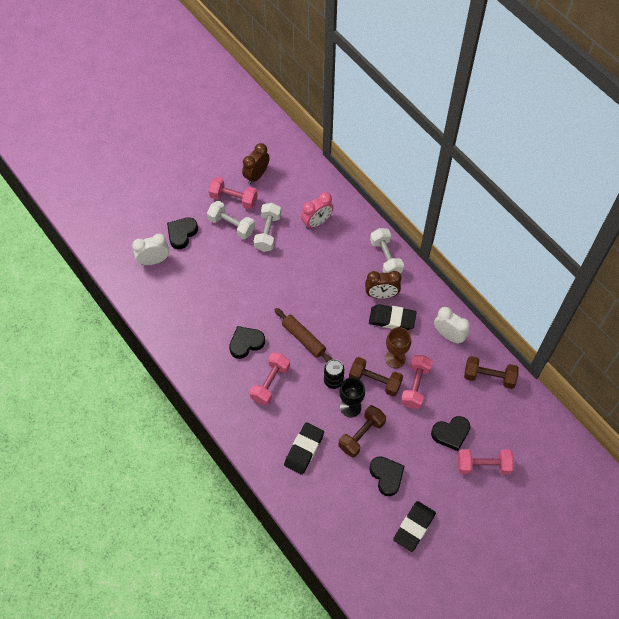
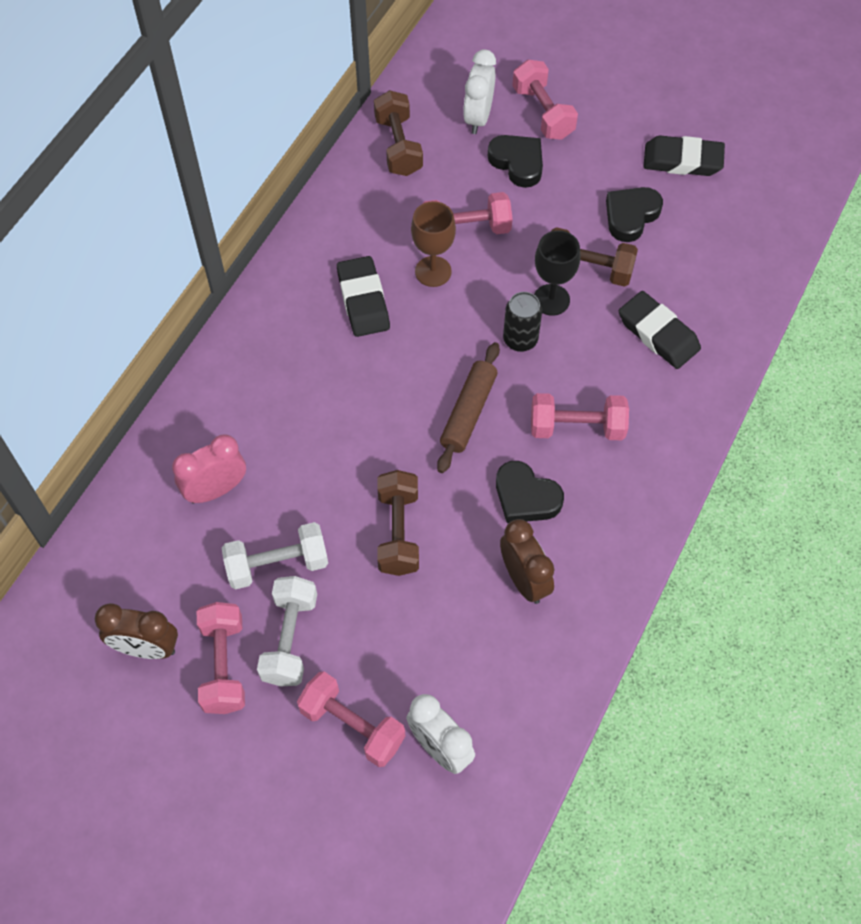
camera: 115 degrees left, 0 degrees up
black heart [167,217,198,249] -> pink dumbbell [297,671,405,767]
black eraser [284,422,324,475] -> black eraser turned 45 degrees clockwise [619,291,701,369]
pink clock [301,192,333,229] -> pink clock turned 60 degrees counterclockwise [172,435,246,504]
brown dumbbell [349,357,403,396] -> brown dumbbell moved to [378,470,419,576]
brown clock [365,271,401,299] -> brown clock moved to [500,519,554,604]
white dumbbell [370,228,404,273] -> none
white clock [434,307,470,344] -> white clock moved to [463,49,496,134]

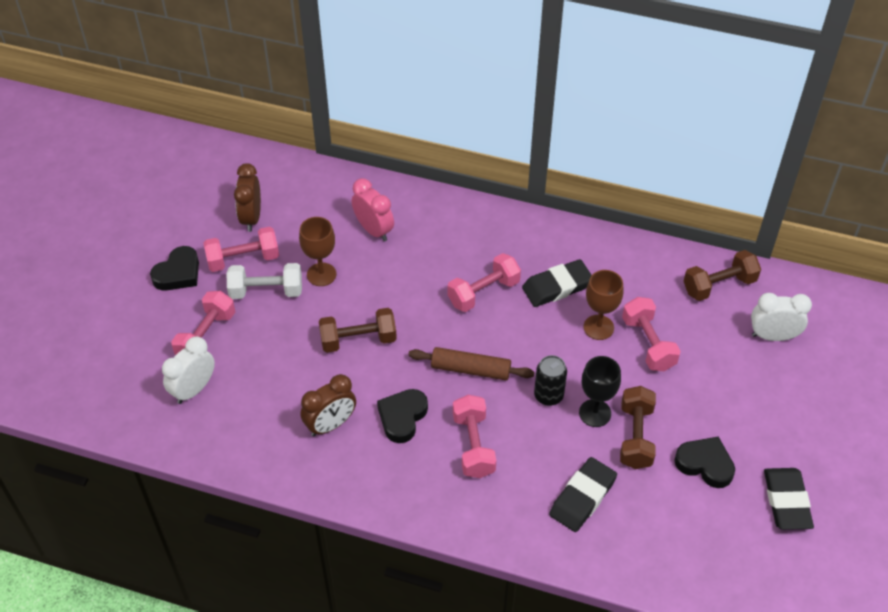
camera: 80 degrees right, 10 degrees down
white dumbbell [222,522,328,589] -> brown goblet [299,217,336,286]
black heart [488,135,543,188] -> black heart moved to [150,246,199,291]
pink dumbbell [512,59,578,140] -> pink dumbbell moved to [447,253,521,312]

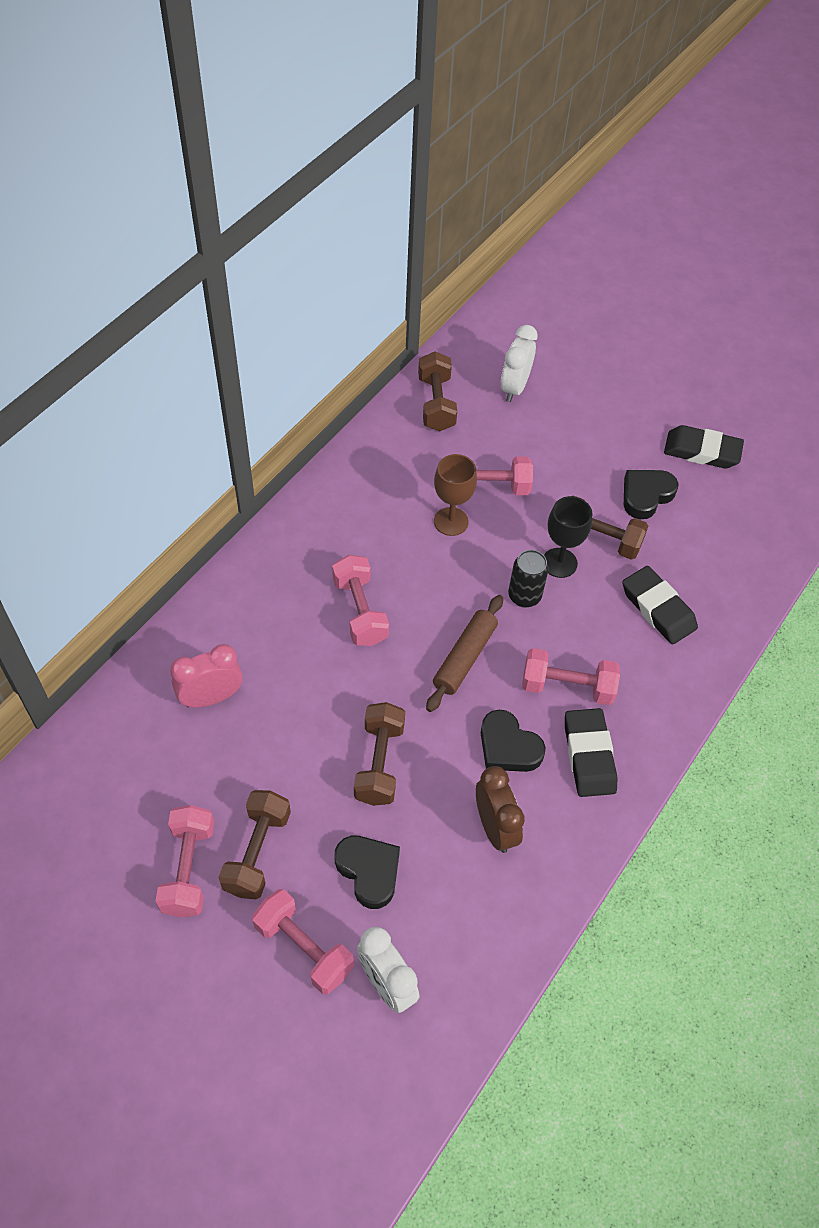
camera: 75 degrees left, 5 degrees up
black heart [150,246,199,291] -> black heart moved to [334,836,400,909]
white dumbbell [227,263,302,299] -> brown dumbbell [218,790,291,899]
brown clock [234,163,261,232] -> none
brown goblet [299,217,336,286] -> none
black eraser [522,259,592,307] -> black eraser moved to [565,708,617,797]

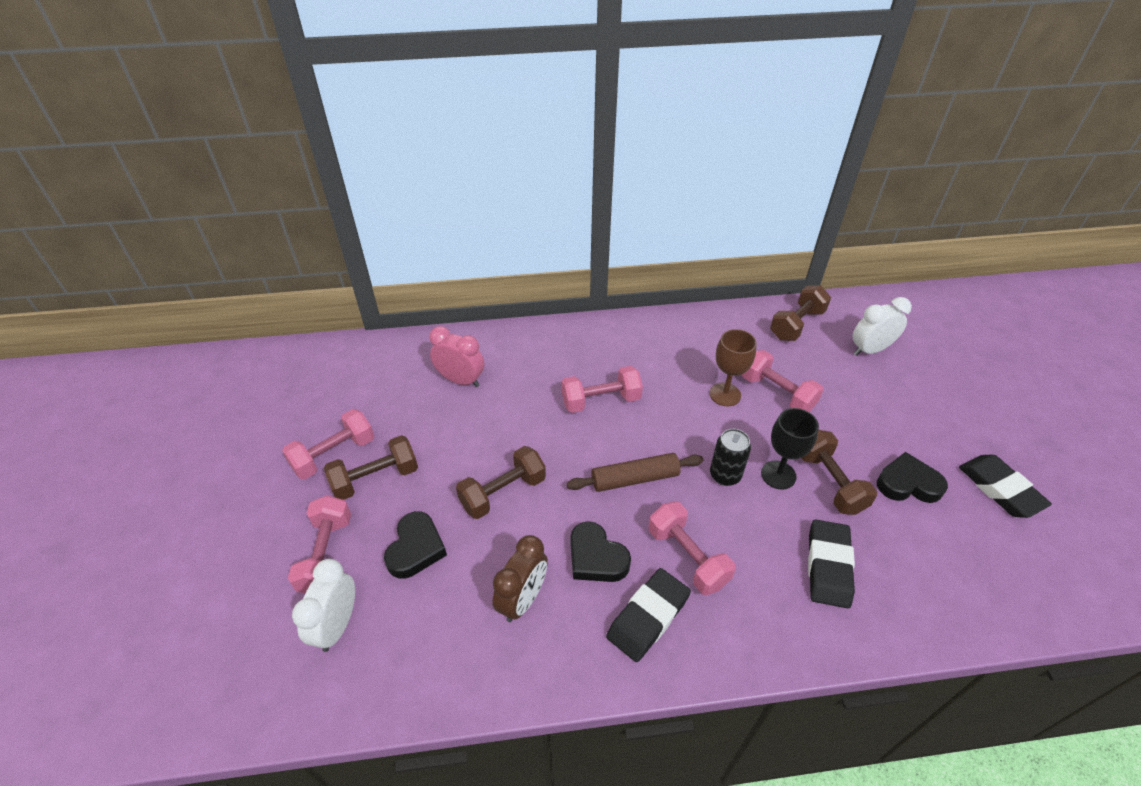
camera: 50 degrees right, 10 degrees down
pink dumbbell [332,555,389,646] -> pink dumbbell turned 45 degrees clockwise [562,366,643,413]
black heart [481,710,546,772] -> black heart turned 45 degrees counterclockwise [570,521,631,582]

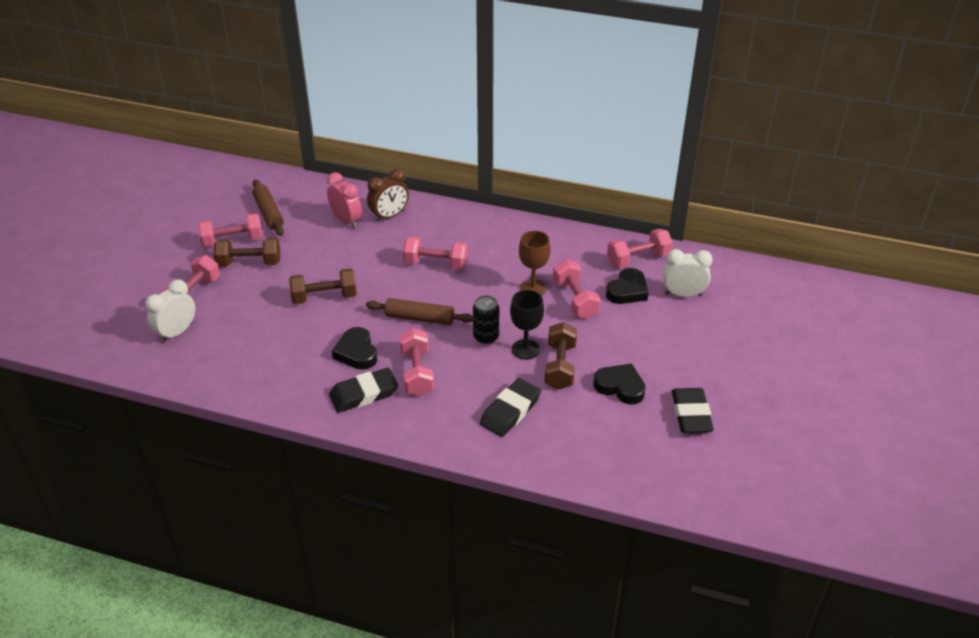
camera: 25 degrees right, 5 degrees down
black heart [384,511,447,579] -> black heart moved to [606,268,649,304]
brown clock [492,535,548,622] -> brown clock moved to [367,169,409,222]
brown dumbbell [770,285,831,341] -> pink dumbbell [607,229,673,268]
none -> brown rolling pin [252,179,284,236]

